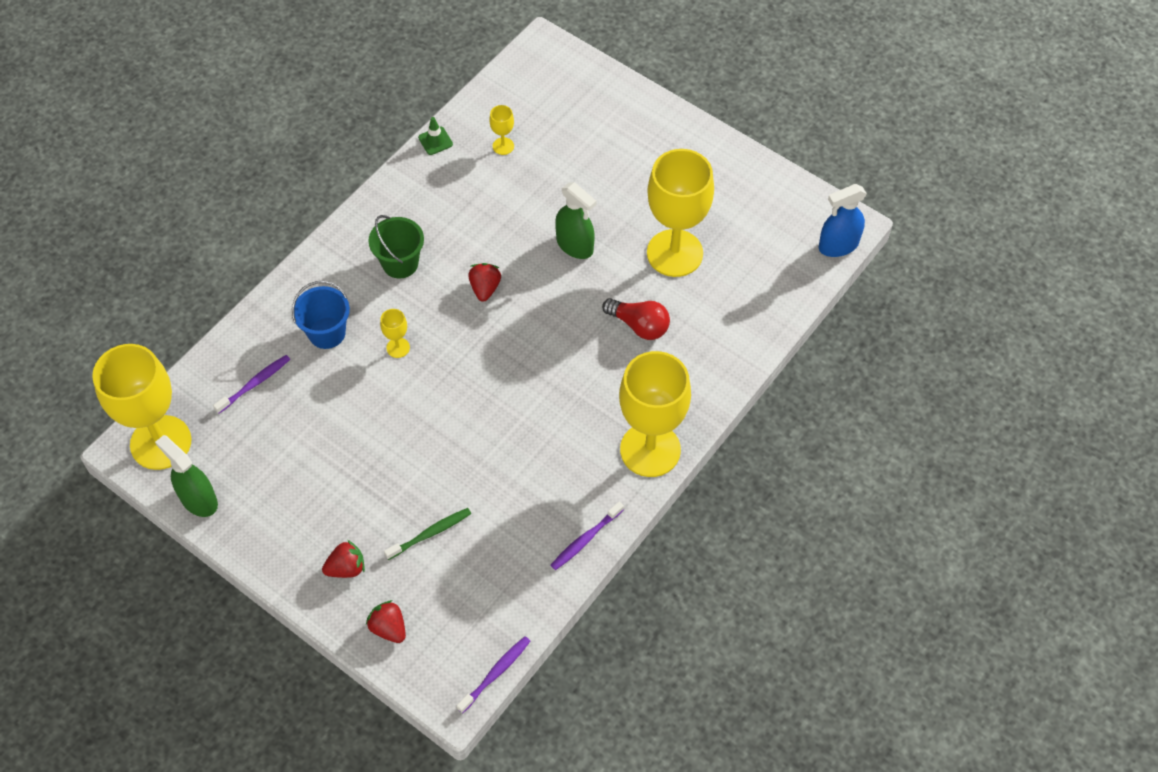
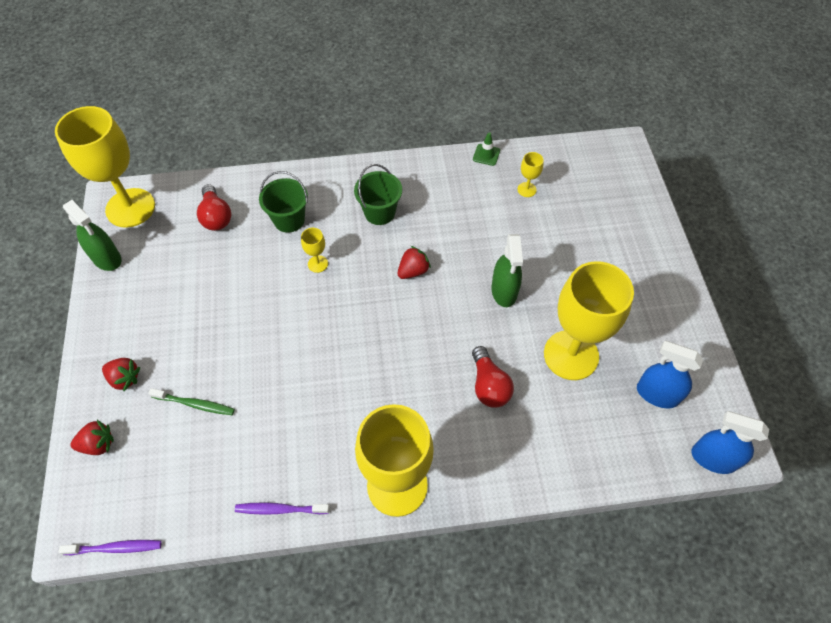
camera: 45 degrees right, 0 degrees up
green spray bottle [155,435,218,517] -> green spray bottle turned 135 degrees clockwise [63,200,121,271]
purple toothbrush [213,355,290,414] -> red light bulb [197,184,231,231]
blue bucket [292,281,350,349] -> green bucket [259,171,308,233]
red strawberry [366,600,406,643] -> red strawberry turned 75 degrees clockwise [70,420,114,455]
none -> blue spray bottle [637,341,703,409]

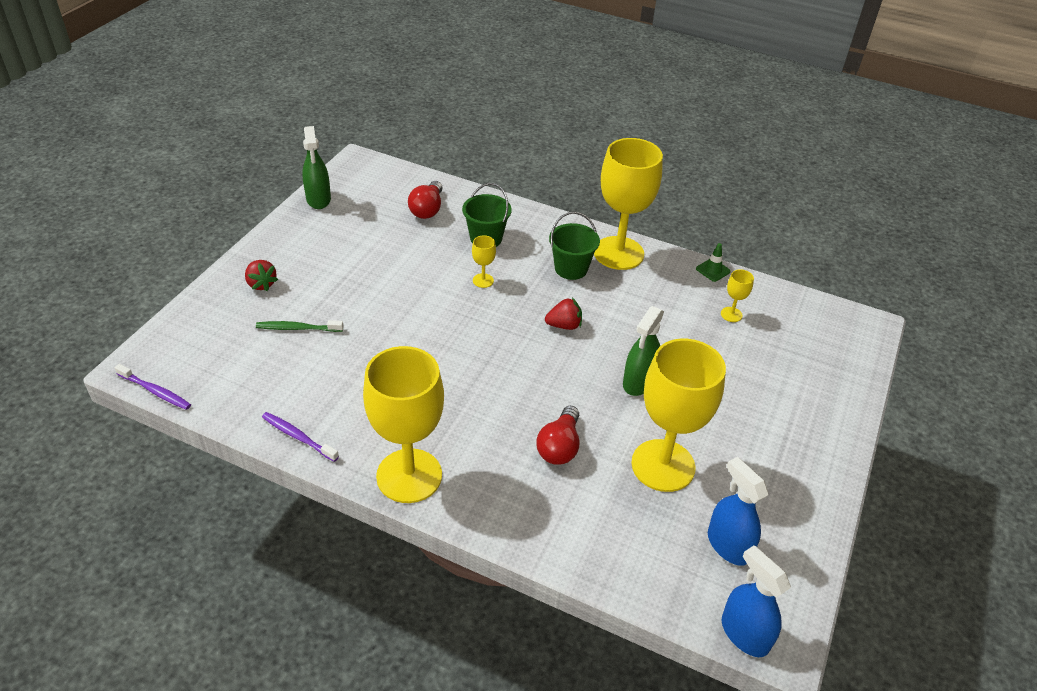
camera: 30 degrees right, 15 degrees down
yellow goblet [55,106,155,228] -> yellow goblet moved to [594,138,663,270]
red strawberry [70,420,114,455] -> none
green toothbrush [148,388,235,415] -> green toothbrush turned 135 degrees clockwise [256,320,344,332]

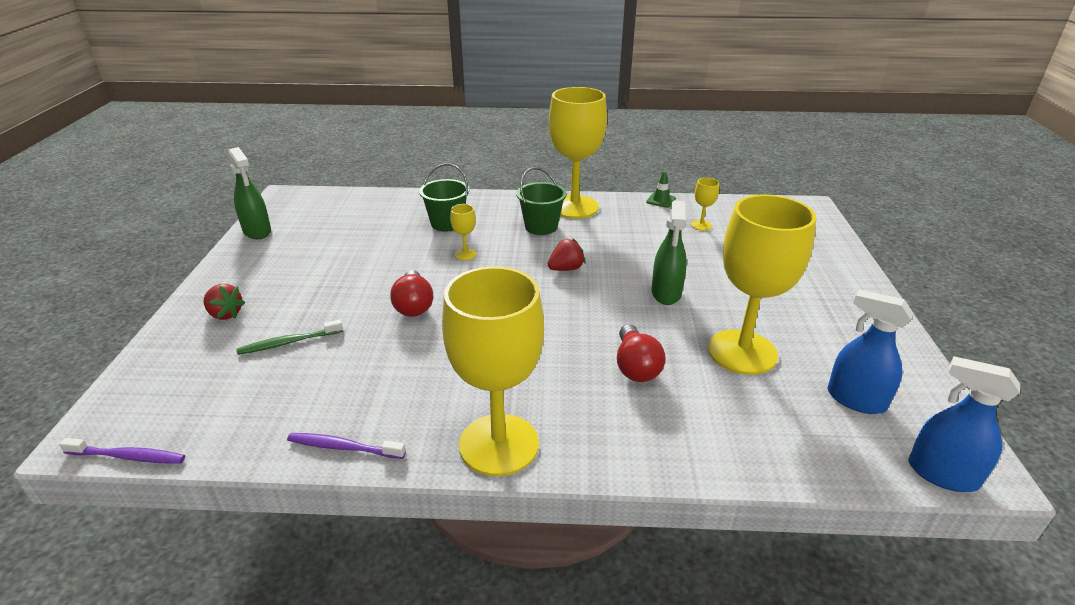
camera: 20 degrees left, 10 degrees down
red light bulb [408,181,443,219] -> red light bulb moved to [390,270,433,317]

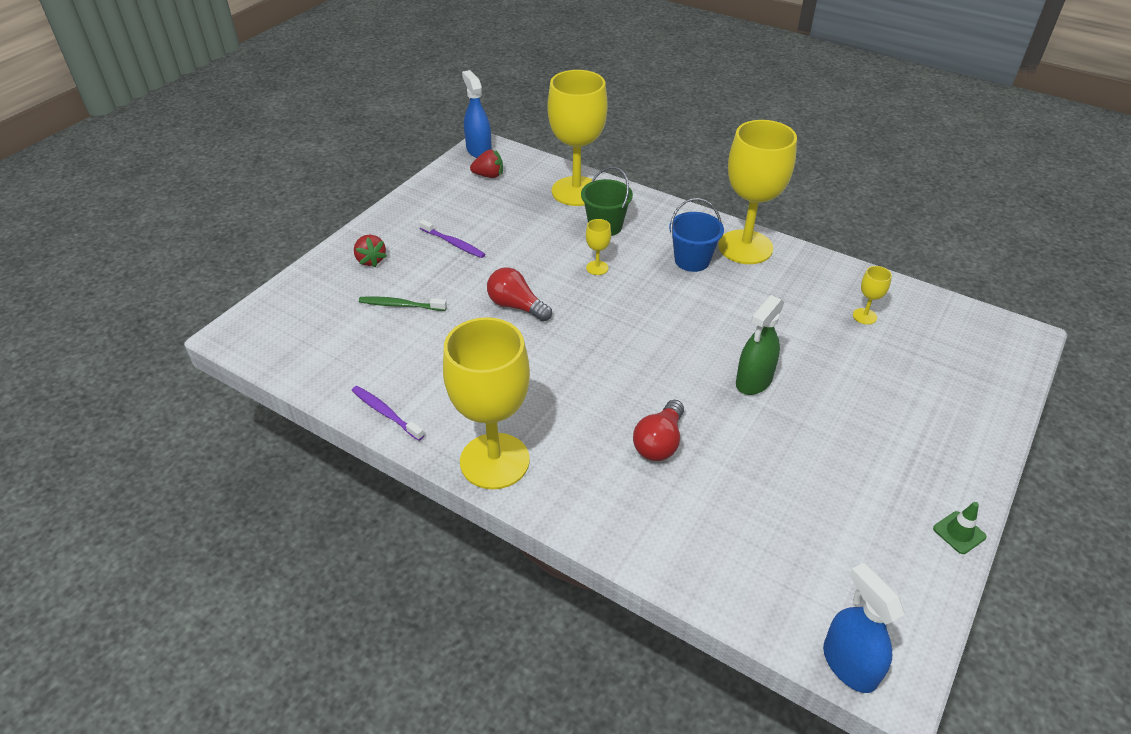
camera: 30 degrees right, 10 degrees up
purple toothbrush [59,438,185,464] -> purple toothbrush moved to [419,219,485,258]
green spray bottle [228,147,271,239] -> none
red light bulb [390,270,433,317] -> red light bulb turned 105 degrees clockwise [487,267,552,322]
green bucket [516,167,567,235] -> blue bucket [669,198,724,272]
red strawberry [548,238,586,271] -> red strawberry moved to [470,150,503,178]
green traffic cone [646,171,676,208] -> green traffic cone moved to [933,502,986,554]
yellow goblet [708,195,816,375] -> yellow goblet moved to [547,70,608,206]
blue spray bottle [827,290,914,414] -> blue spray bottle moved to [462,70,492,158]

